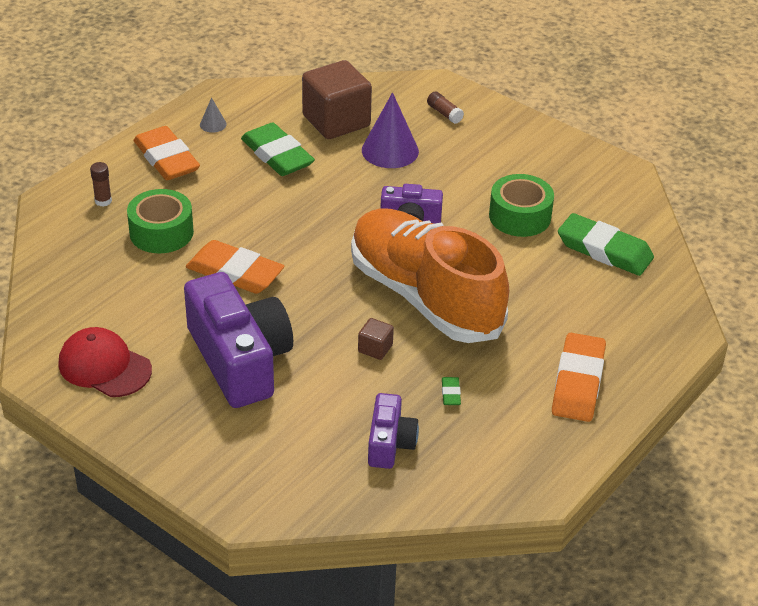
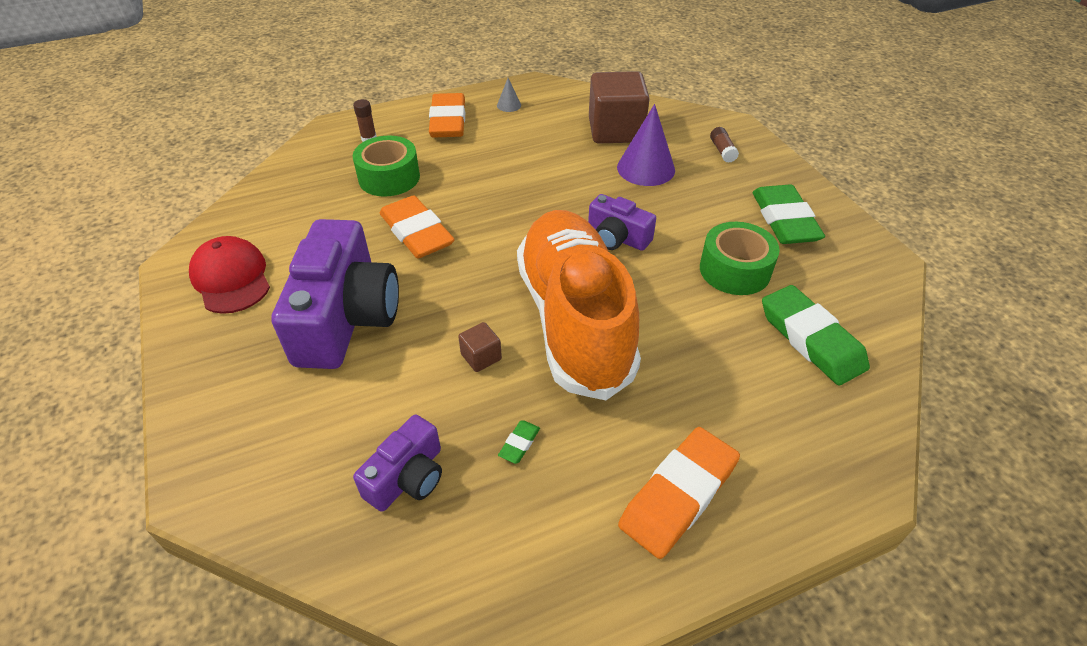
camera: 30 degrees right, 5 degrees up
green eraser [241,122,315,176] -> green eraser moved to [752,184,825,244]

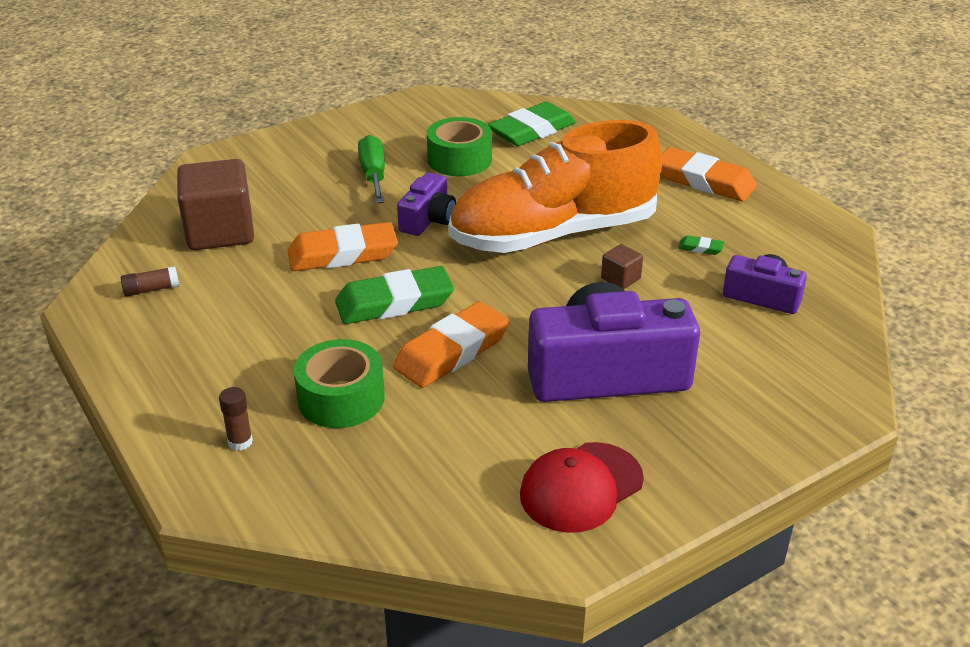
camera: 100 degrees left, 10 degrees down
orange eraser [429,93,465,138] -> orange eraser moved to [287,222,398,271]
grey cone [497,78,521,112] -> none
purple cone [617,104,675,186] -> none
brown glue stick [710,127,739,163] -> brown glue stick moved to [121,266,179,296]
green eraser [752,184,825,244] -> green eraser moved to [335,266,454,324]
none -> green screwdriver [358,135,385,203]

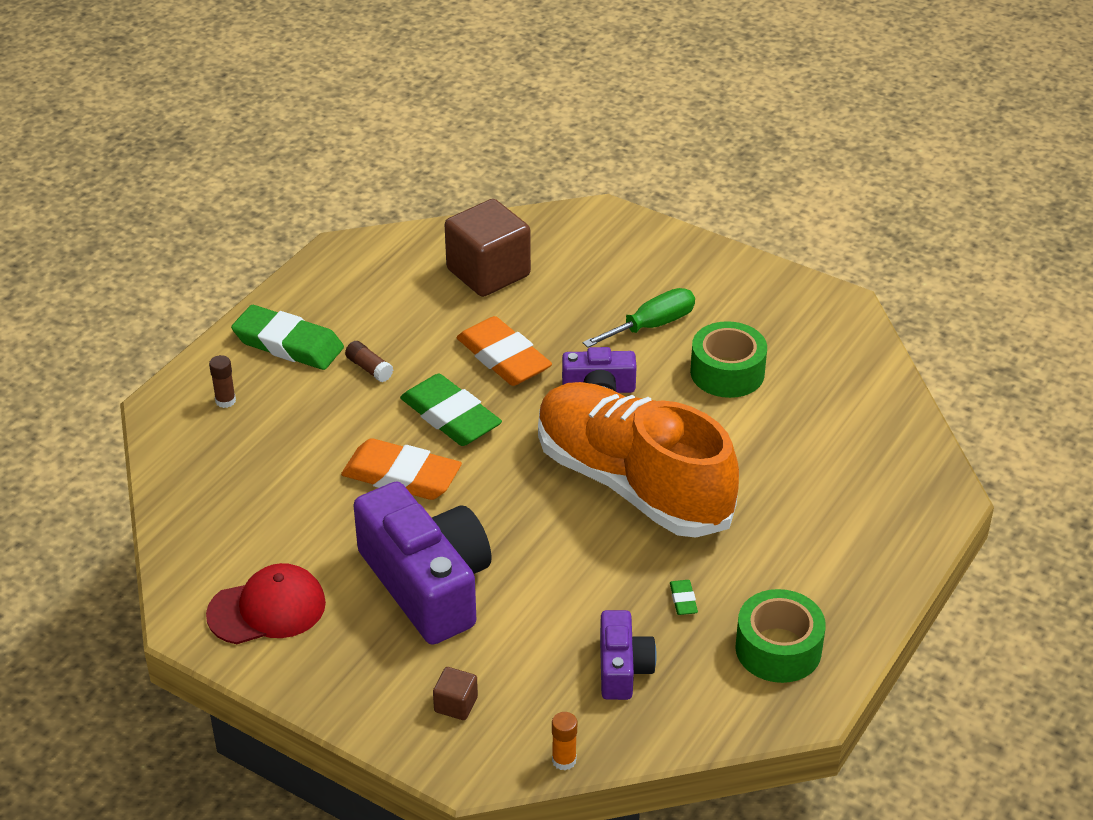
camera: 65 degrees right, 5 degrees up
brown glue stick [121,266,179,296] -> brown glue stick moved to [345,341,393,382]
green tape [293,339,385,428] -> green tape moved to [735,589,826,683]
green eraser [488,102,576,146] -> green eraser moved to [231,305,344,370]
red cap [520,442,644,533] -> red cap turned 135 degrees clockwise [206,563,326,644]
brown cube [601,244,643,289] -> brown cube moved to [433,667,478,720]
orange eraser [661,147,757,201] -> none
none -> orange glue stick [552,712,577,771]

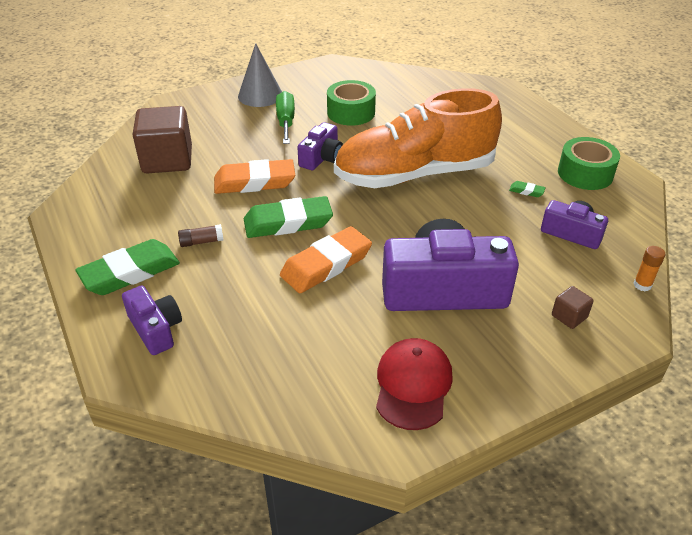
camera: 60 degrees left, 0 degrees up
brown glue stick [209,355,236,408] -> purple camera [122,286,182,355]
none -> grey cone [238,43,282,107]

